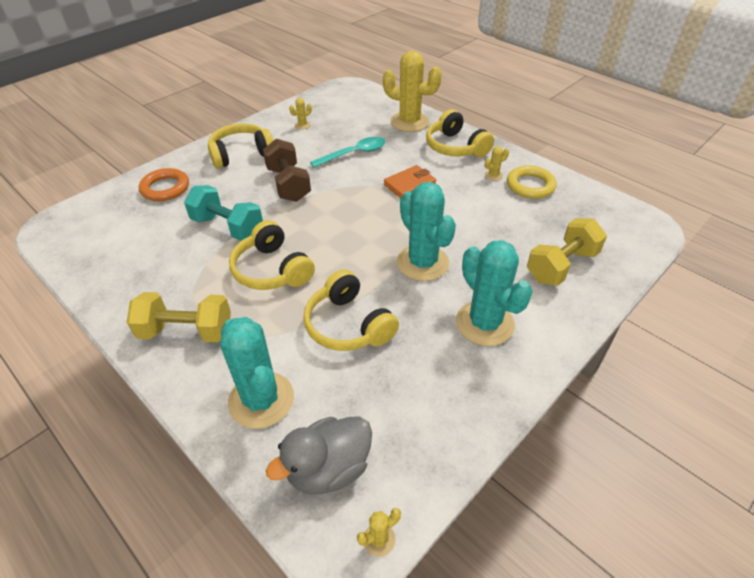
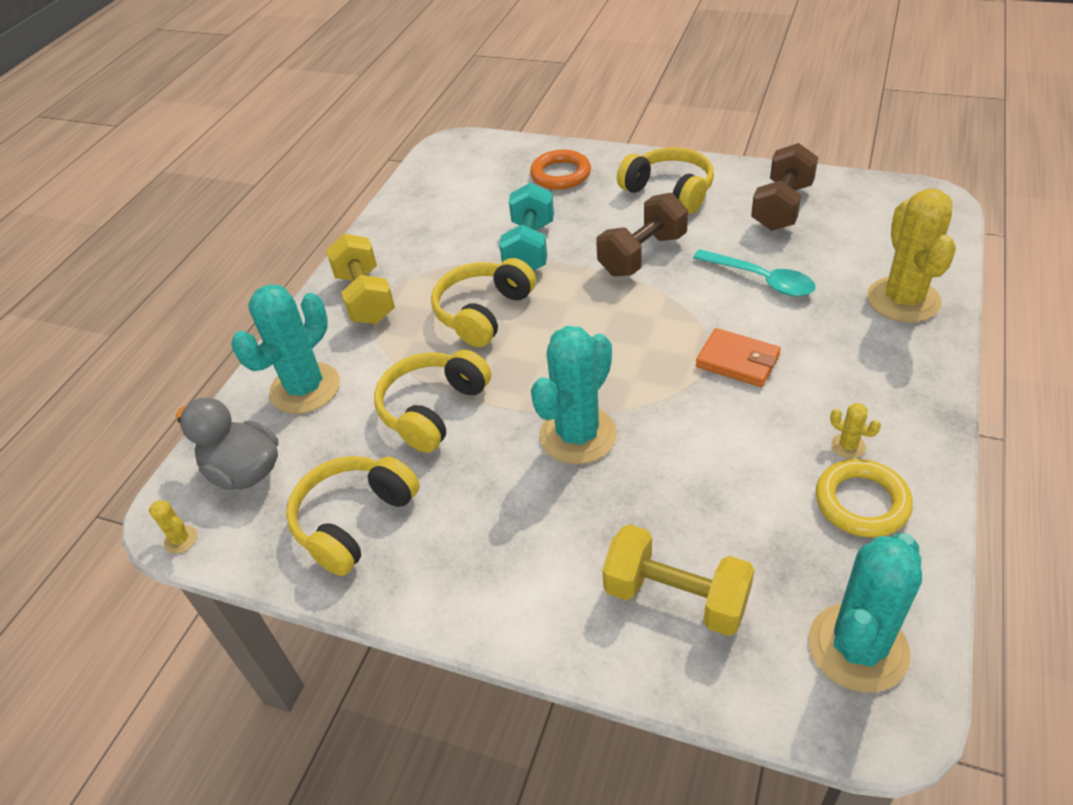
camera: 70 degrees right, 0 degrees up
yellow cactus [289,98,312,129] -> brown dumbbell [751,143,818,231]
yellow headphones [426,109,494,157] -> yellow headphones moved to [286,456,420,576]
turquoise cactus [456,240,533,346] -> turquoise cactus moved to [808,533,922,693]

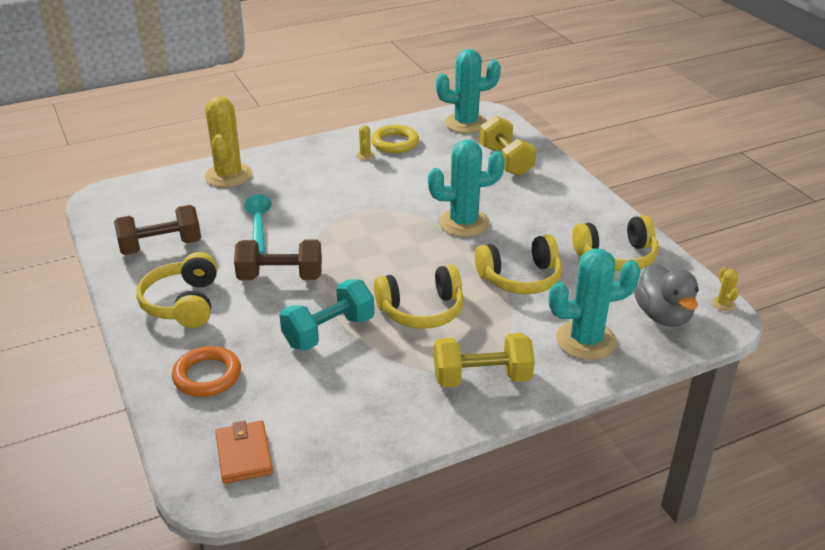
camera: 140 degrees left, 10 degrees down
yellow dumbbell [326,234,395,324] -> yellow dumbbell turned 60 degrees clockwise [434,333,535,387]
orange wallet [696,328,781,387] -> orange wallet moved to [215,421,273,484]
yellow cactus [867,189,956,323] -> yellow cactus turned 45 degrees counterclockwise [205,96,253,187]

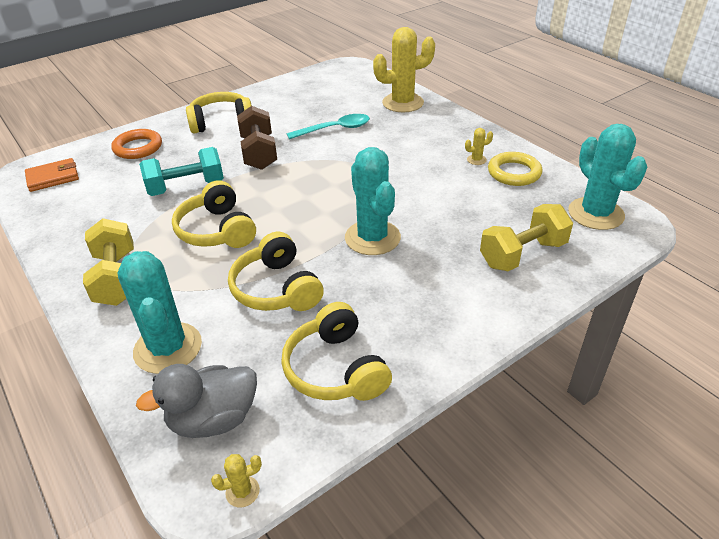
camera: 80 degrees right, 5 degrees up
brown dumbbell [114,205,201,255] -> none
turquoise dumbbell [279,279,374,350] -> turquoise dumbbell turned 60 degrees counterclockwise [139,147,224,196]

